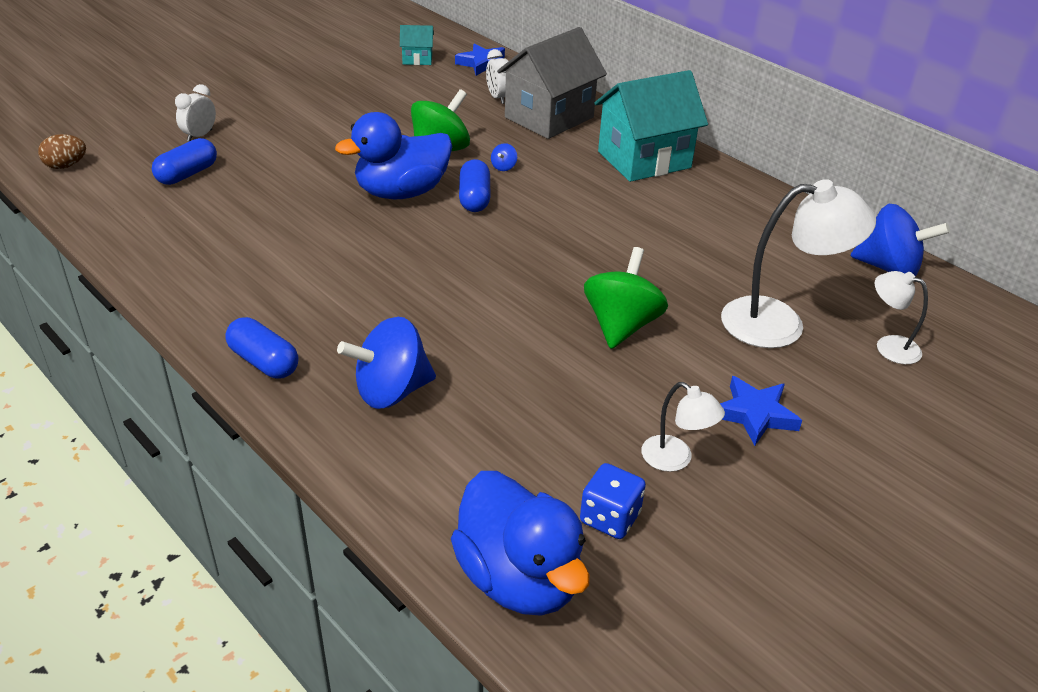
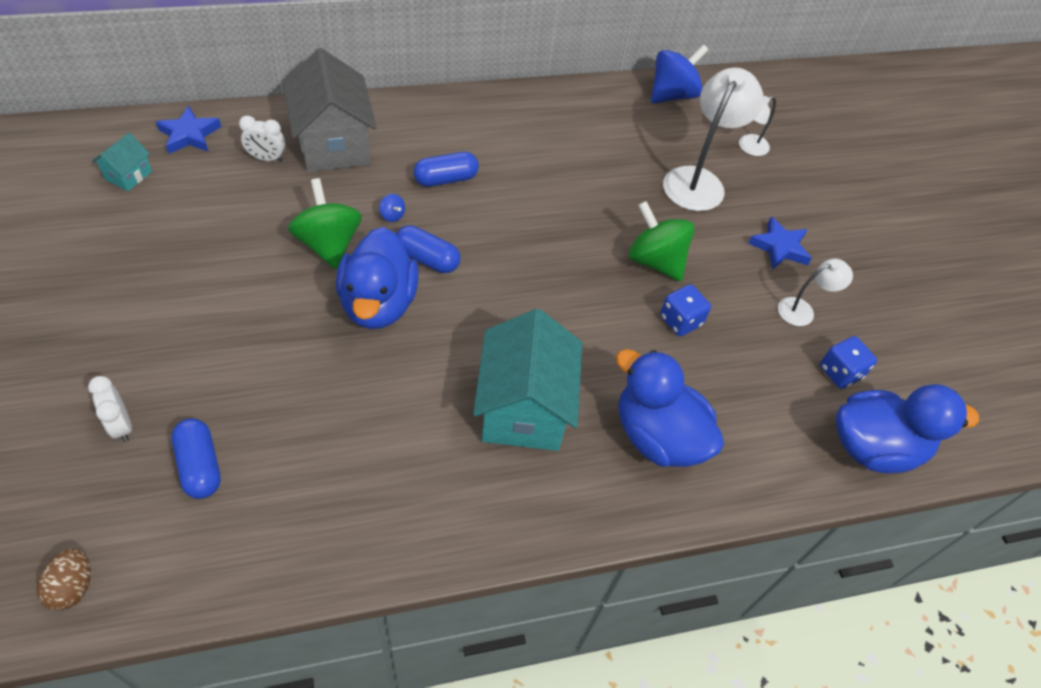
camera: 65 degrees left, 15 degrees up
blue capsule [225,317,298,379] -> blue capsule moved to [413,152,479,187]
blue spinning top [337,317,436,409] -> blue duck [616,349,724,467]
turquoise house [594,70,708,182] -> turquoise house moved to [473,309,582,451]
none -> blue dice [660,284,711,336]

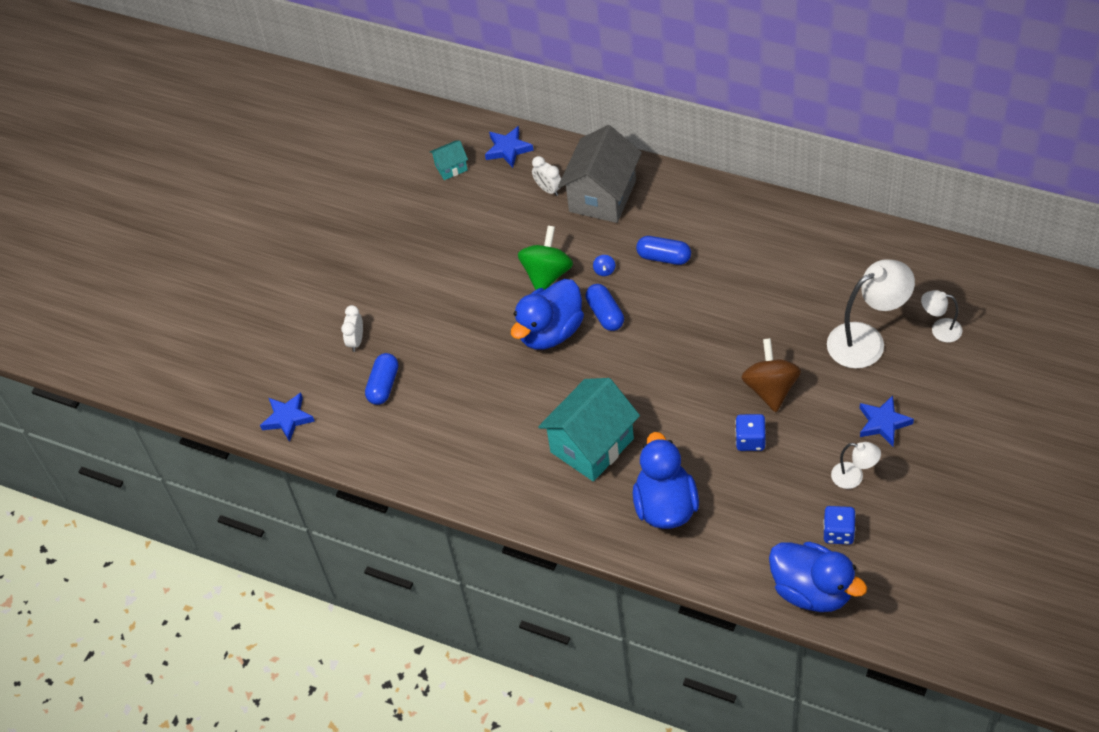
camera: 50 degrees right, 0 degrees up
brown egg [36,548,91,611] -> blue star [260,393,315,442]
green spinning top [629,201,694,281] -> brown spinning top [741,338,801,412]
blue spinning top [651,44,708,103] -> none

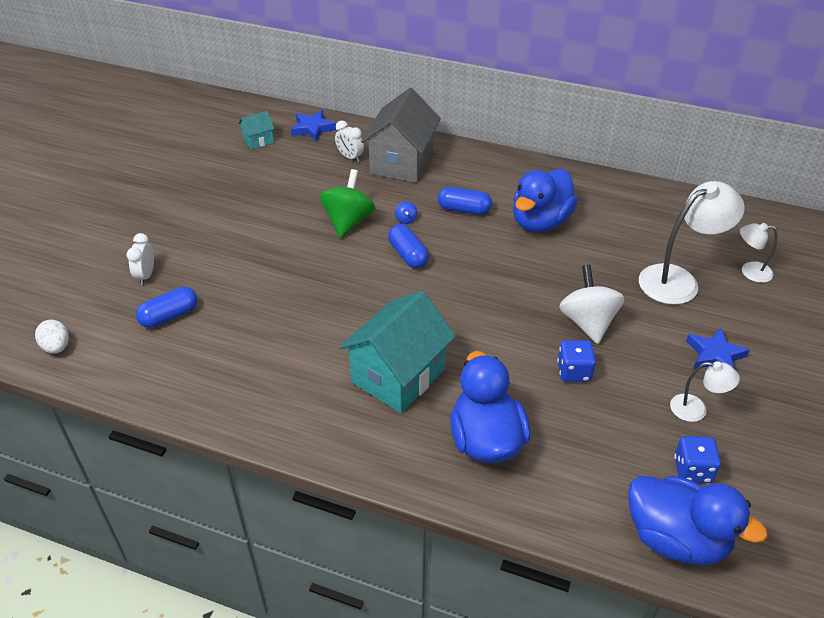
camera: 10 degrees left, 10 degrees down
blue star [260,393,315,442] -> white egg [35,320,69,354]
blue capsule [365,353,398,405] -> blue capsule turned 45 degrees clockwise [136,287,197,328]
blue duck [511,279,584,350] -> blue duck moved to [513,169,578,232]
brown spinning top [741,338,801,412] -> white spinning top [559,265,625,344]

